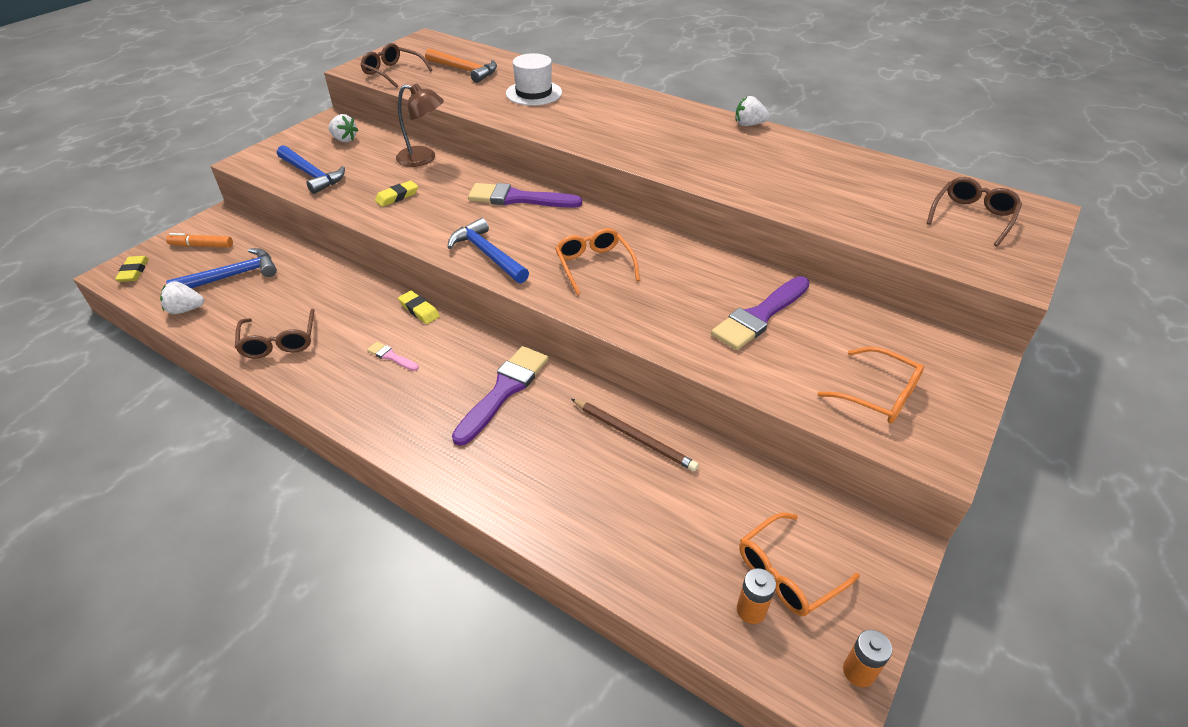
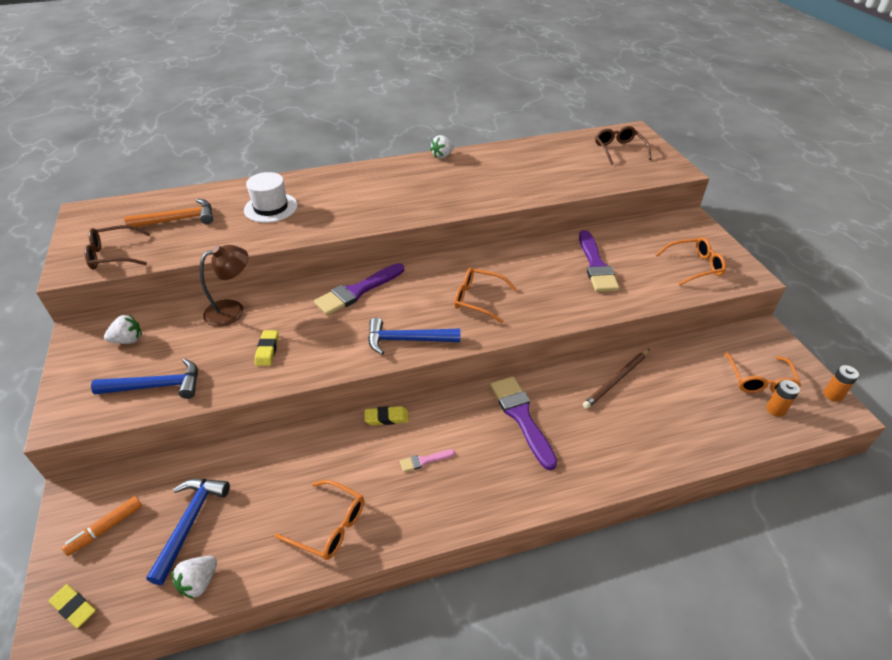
camera: 50 degrees left, 0 degrees up
brown glasses [235,309,315,359] -> orange glasses [275,480,364,560]
brown pencil [571,399,699,471] -> brown pencil turned 150 degrees clockwise [583,349,650,409]

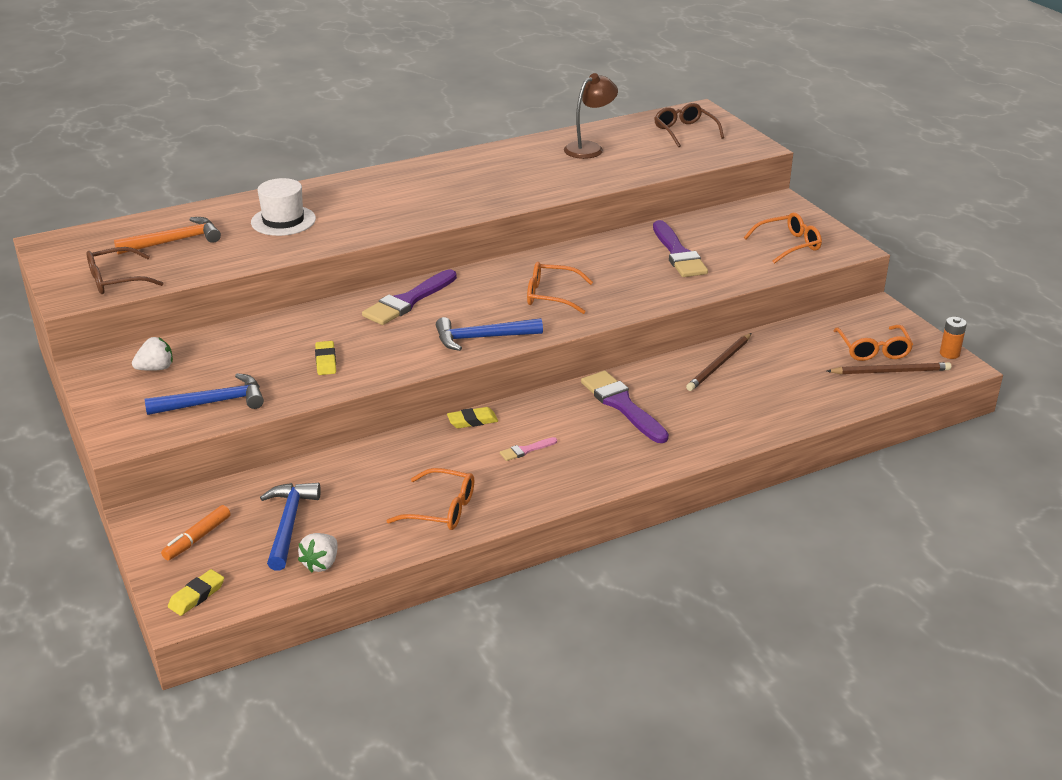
camera: 10 degrees left, 10 degrees down
yellow eraser [49,584,96,628] -> yellow eraser turned 75 degrees counterclockwise [168,569,224,616]
brown lamp [200,245,248,327] -> brown lamp moved to [564,73,618,159]
white strawberry [430,135,454,159] -> none
orange battery [766,380,800,417] -> brown pencil [827,362,951,374]

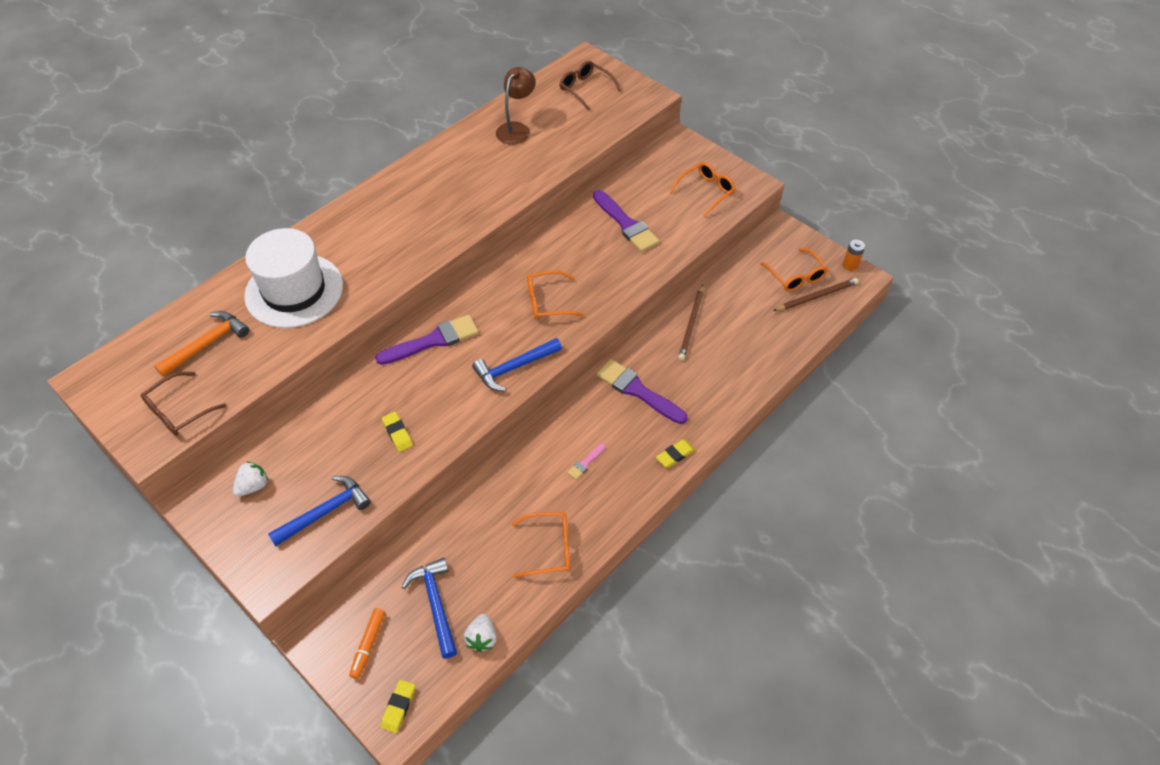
camera: 20 degrees left, 20 degrees up
white hat [251,178,316,236] -> white hat [244,228,343,328], size x1.66
purple brush [362,270,457,325] -> purple brush turned 135 degrees counterclockwise [375,315,479,365]
yellow eraser [447,407,498,428] -> yellow eraser moved to [656,439,695,468]

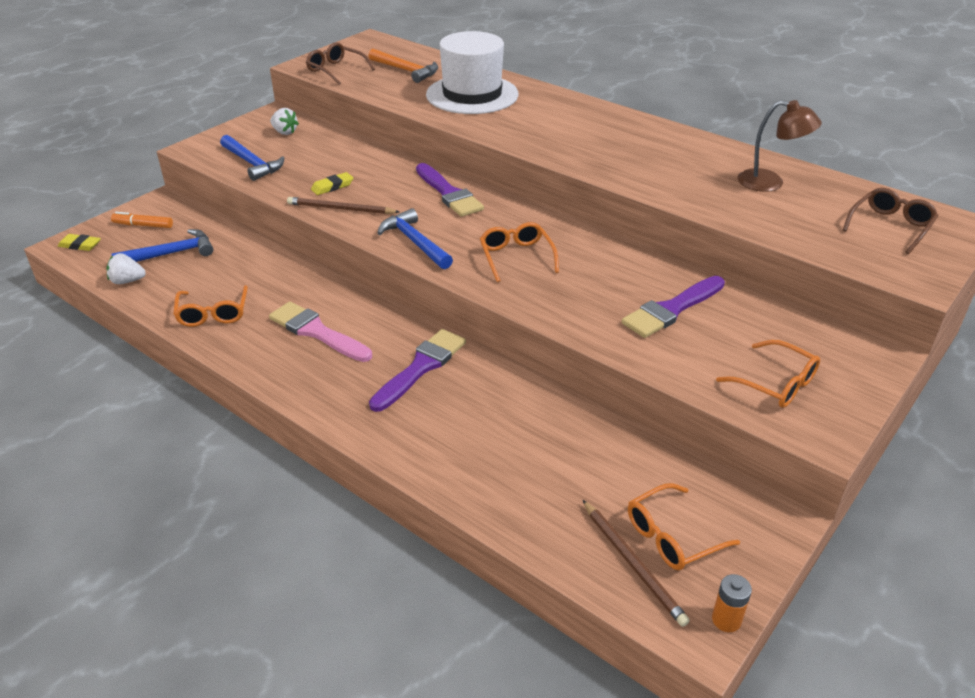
camera: 85 degrees right, 15 degrees down
pink brush [567,443,606,480] -> pink brush [269,302,372,362], size x2.17
yellow eraser [656,439,695,468] -> none
brown pencil [678,284,703,360] -> brown pencil moved to [287,197,399,214]

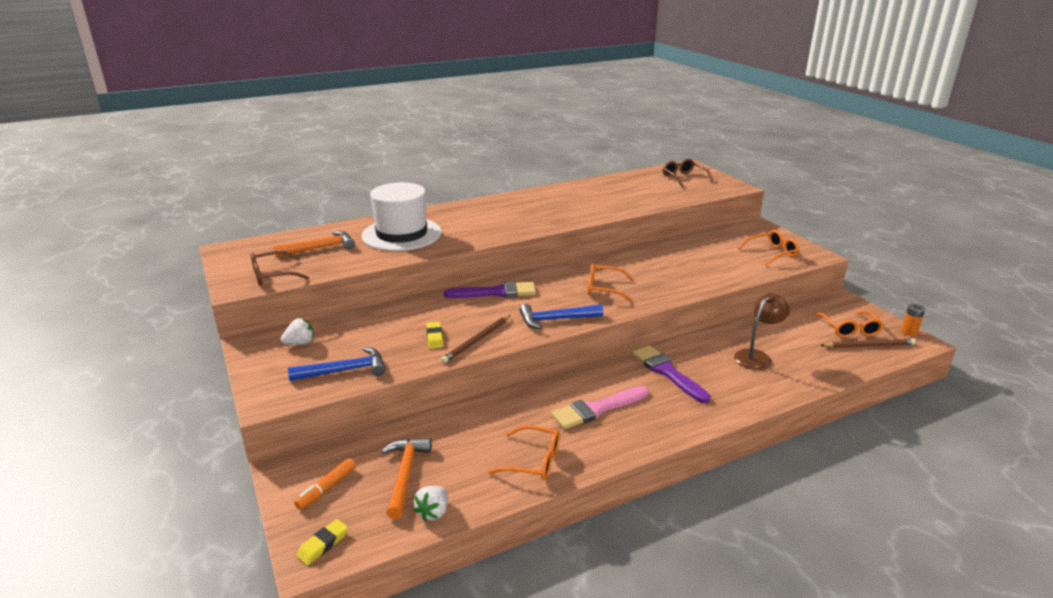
camera: 65 degrees left, 10 degrees down
blue hammer [111,229,213,262] -> orange hammer [381,438,432,519]
purple brush [622,276,725,338] -> none
brown lamp [737,100,822,192] -> brown lamp moved to [734,293,790,370]

